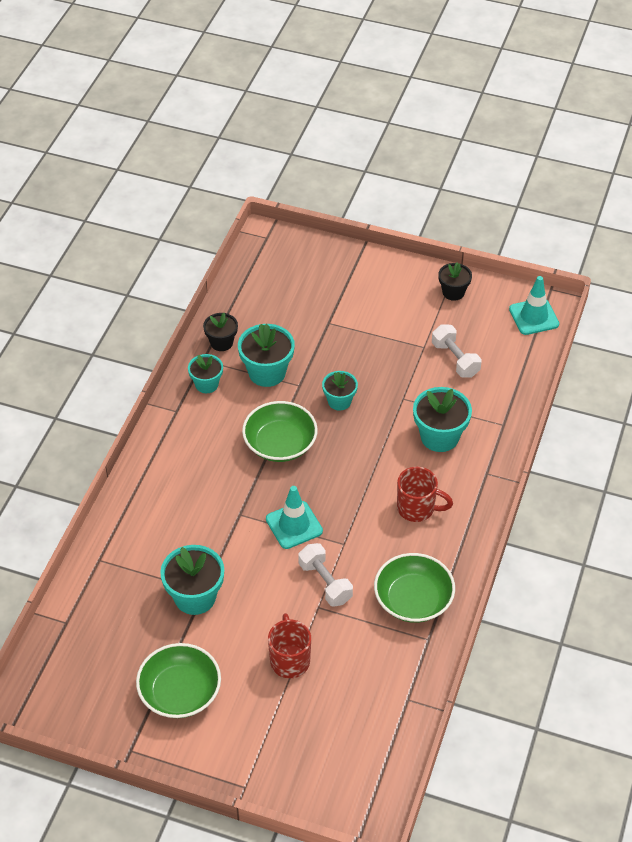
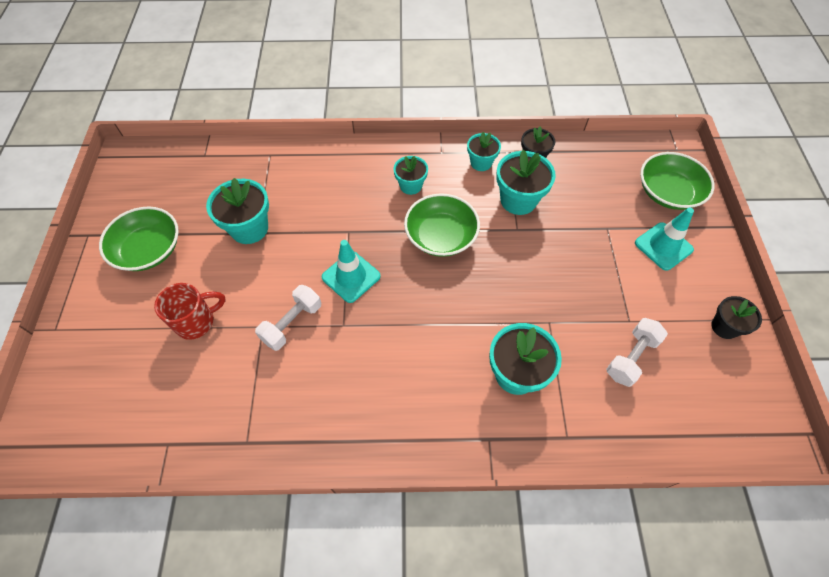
camera: 70 degrees right, 10 degrees up
turquoise flower pot [322,371,358,411] -> turquoise flower pot moved to [393,156,428,195]
green bowl [374,553,455,623] -> green bowl moved to [640,152,715,210]
red mug [397,467,453,522] -> none
turquoise traffic cone [509,276,559,335] -> turquoise traffic cone moved to [635,208,694,271]

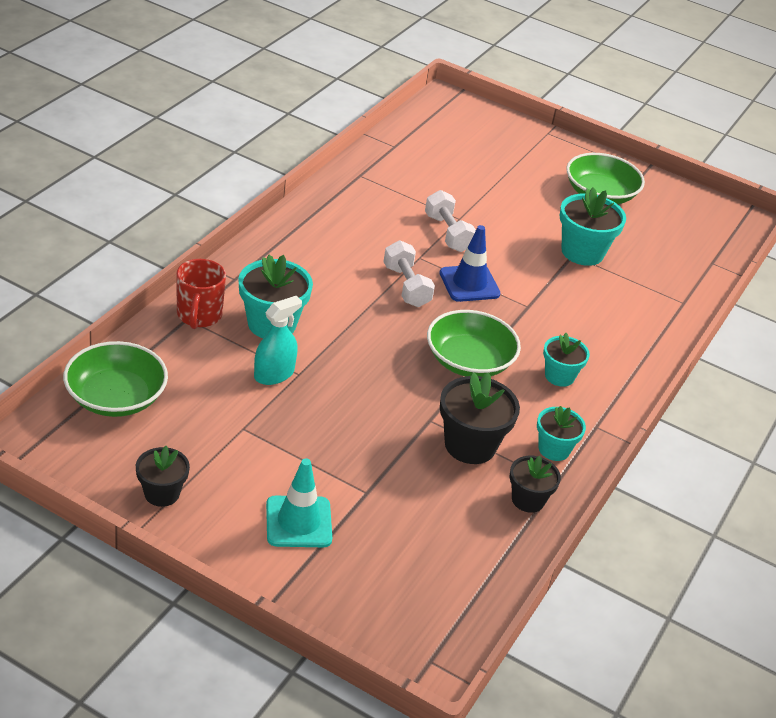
camera: 115 degrees right, 20 degrees down
red mug [154,283,226,340] -> red mug moved to [176,259,226,329]
turquoise traffic cone [321,240,381,303] -> blue traffic cone [439,225,501,302]
turquoise flower pot [496,150,556,215] -> black flower pot [440,372,520,464]
white dumbbell [606,318,668,387] -> white dumbbell moved to [383,240,435,307]
green bowl [640,152,715,210] -> green bowl moved to [63,341,168,417]
none -> turquoise spray bottle [254,296,302,385]

